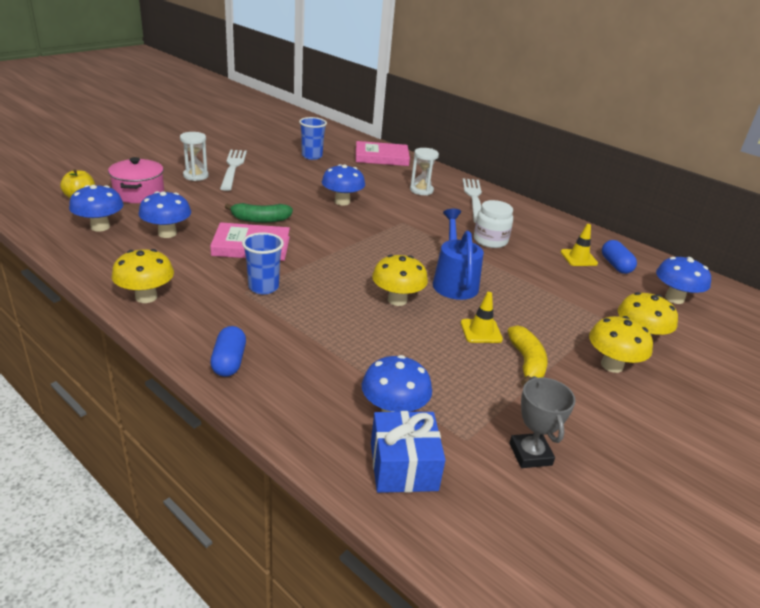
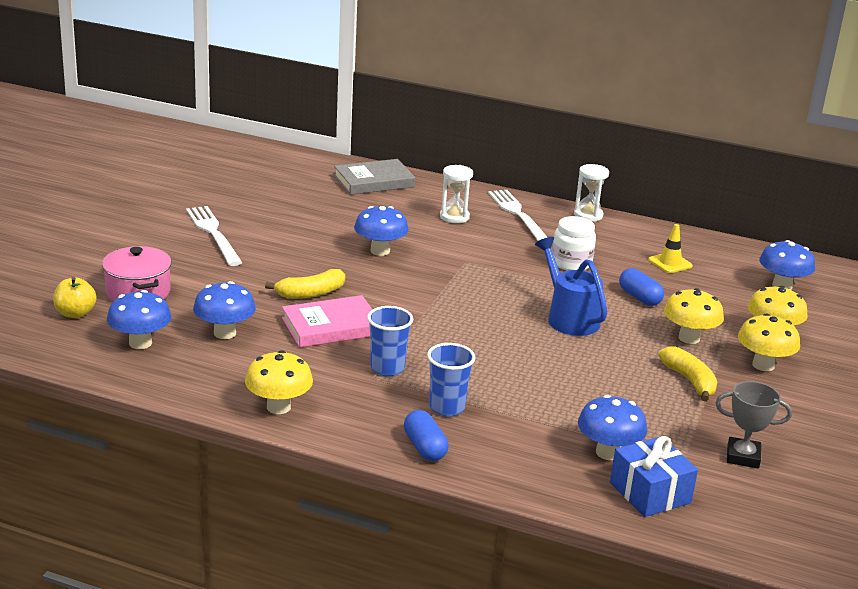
camera: 20 degrees left, 5 degrees down
white hourglass [180,132,209,181] -> white hourglass moved to [574,164,609,222]
green banana [225,203,293,223] -> yellow banana [265,269,345,299]
blue cup [299,117,327,160] -> blue cup moved to [427,343,475,417]
pink book [356,141,410,166] -> grey book [334,159,415,195]
yellow mushroom [372,255,428,306] -> yellow mushroom moved to [664,288,724,344]
yellow traffic cone [461,292,503,343] -> none
grey trophy [509,376,576,468] -> grey trophy turned 45 degrees counterclockwise [716,381,792,468]
blue capsule [602,240,637,274] -> blue capsule moved to [619,268,664,306]

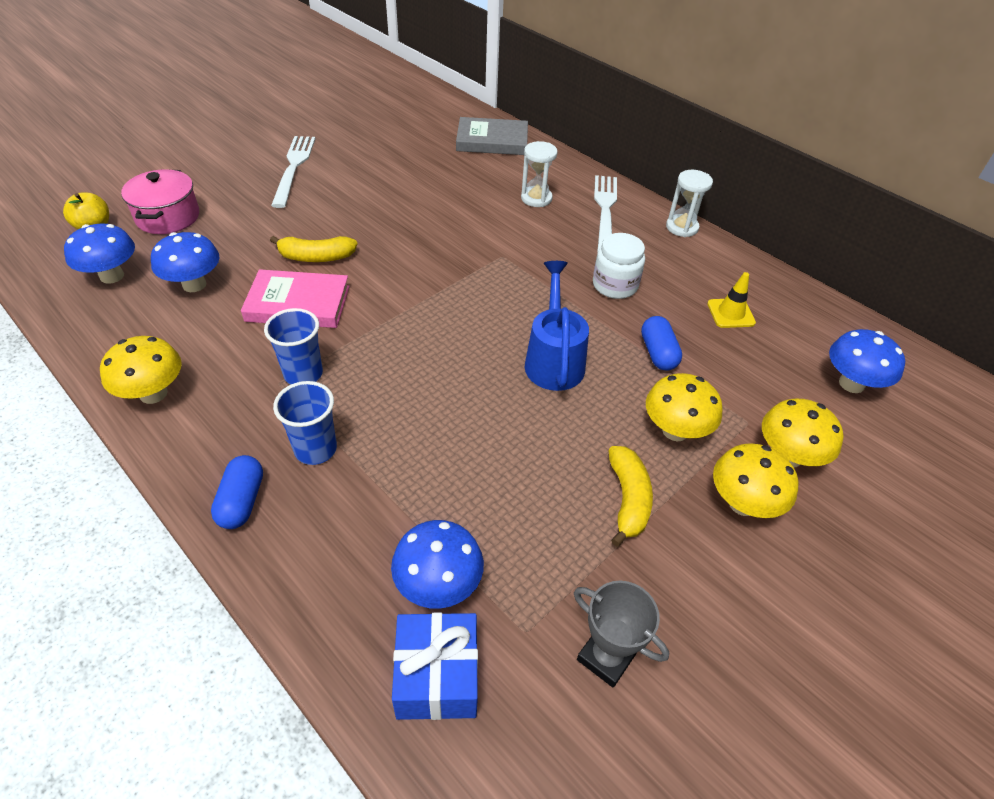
camera: 25 degrees right, 20 degrees up
blue mushroom [354,206,409,256] -> none

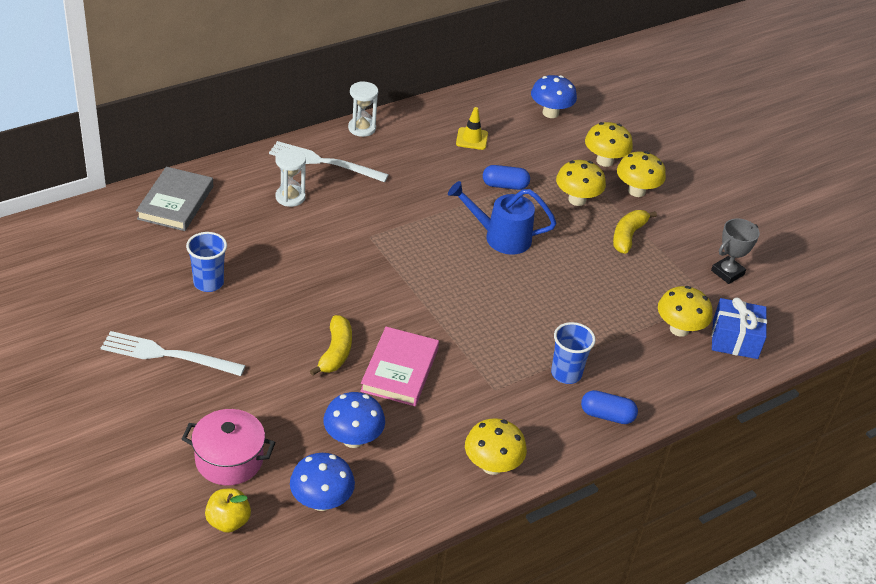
camera: 80 degrees left, 5 degrees down
blue cup [264,308,323,385] -> blue cup moved to [186,232,227,292]
blue mushroom [391,520,484,609] -> yellow mushroom [658,286,713,337]
white jar [593,233,645,299] -> none
yellow banana [608,446,653,547] -> yellow banana turned 75 degrees counterclockwise [613,210,657,254]

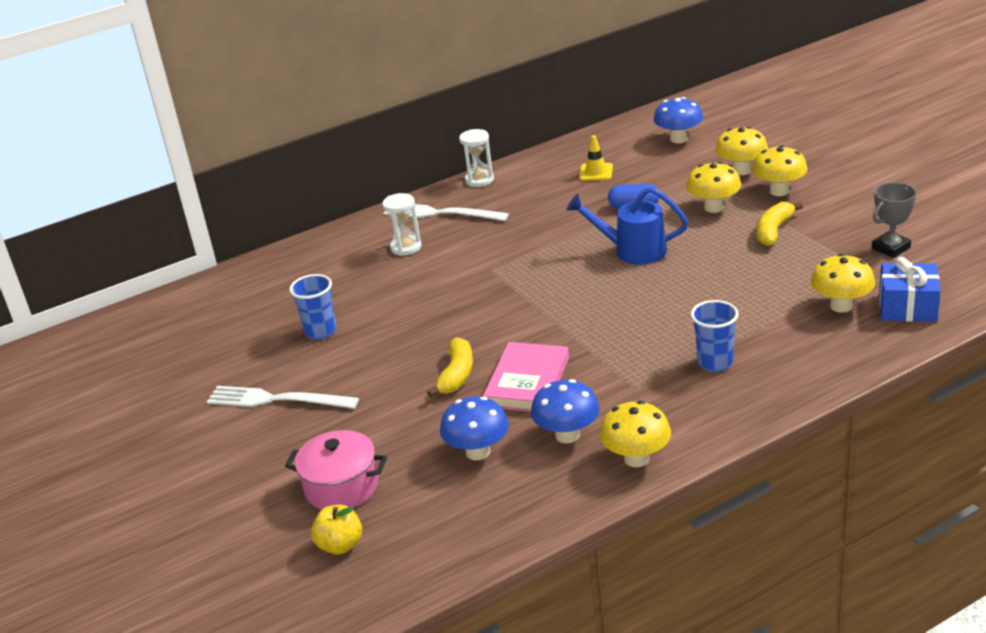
camera: 10 degrees right, 10 degrees down
grey book [136,167,213,231] -> none
blue mushroom [290,453,355,511] -> blue mushroom moved to [531,379,600,443]
blue capsule [581,390,638,424] -> none

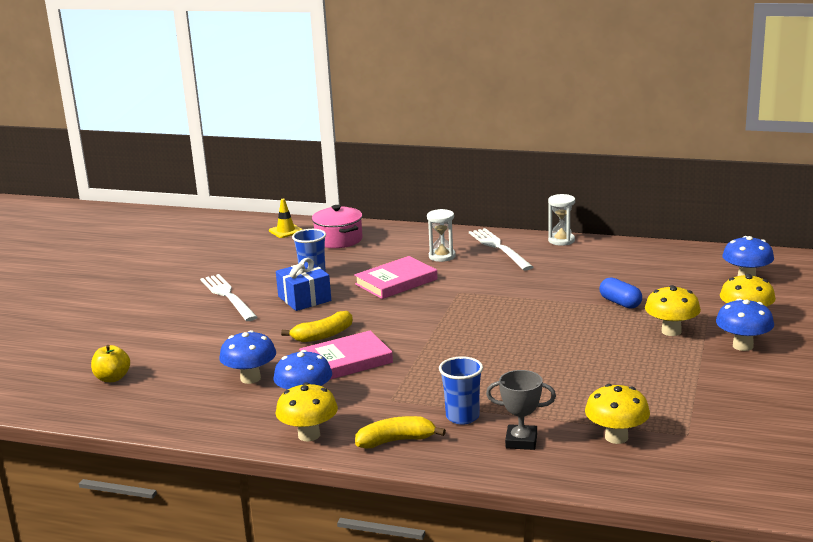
camera: 45 degrees right, 10 degrees down
pink pot [285,430,387,510] -> pink pot moved to [312,205,362,248]
blue watering can [566,187,688,265] -> none
yellow traffic cone [579,135,613,181] -> yellow traffic cone moved to [269,199,303,238]
yellow mushroom [752,145,808,196] -> blue mushroom [716,298,774,351]
yellow banana [757,202,803,246] -> yellow banana moved to [355,416,446,448]
grey trophy [872,182,916,258] -> grey trophy moved to [486,370,556,450]
blue gift [879,257,941,322] -> blue gift moved to [276,258,331,311]
none -> pink book [354,256,437,299]

